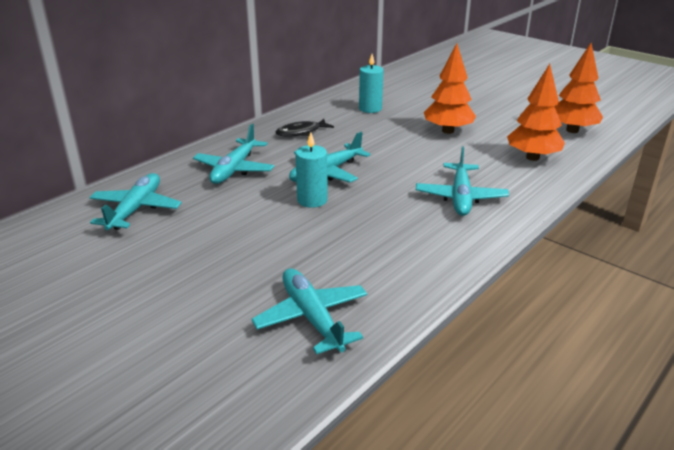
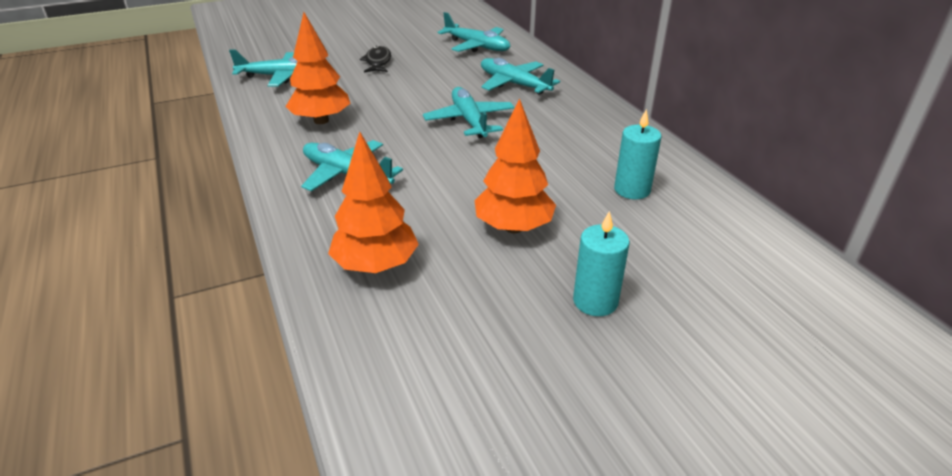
camera: 115 degrees right, 5 degrees up
black fish [275,119,334,137] -> black fish moved to [360,46,391,72]
turquoise candle [295,132,328,208] -> turquoise candle moved to [573,211,630,316]
orange tree [554,43,603,133] -> orange tree moved to [285,12,351,124]

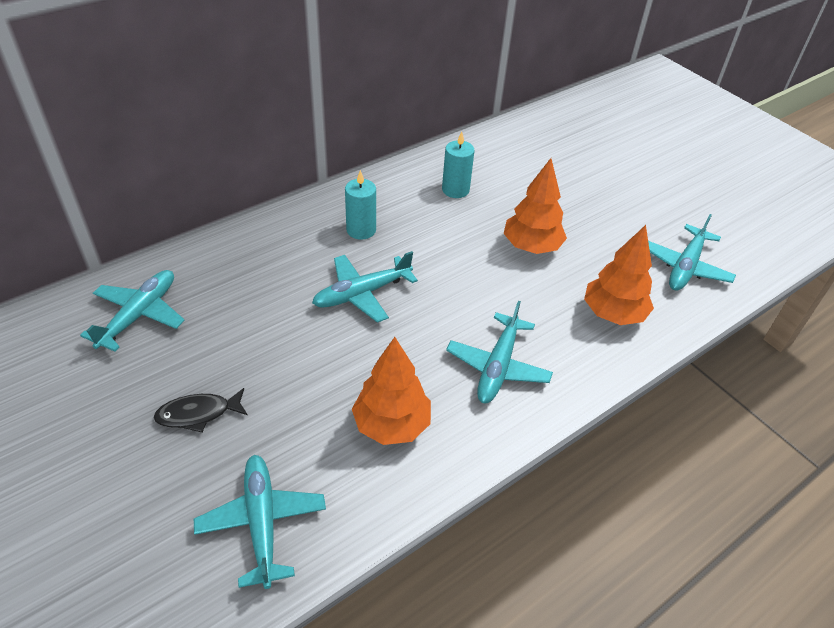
camera: 105 degrees left, 10 degrees up
turquoise plane [481,58,560,95] -> turquoise plane moved to [648,214,736,291]
turquoise candle [573,211,630,316] -> turquoise candle moved to [345,170,376,240]

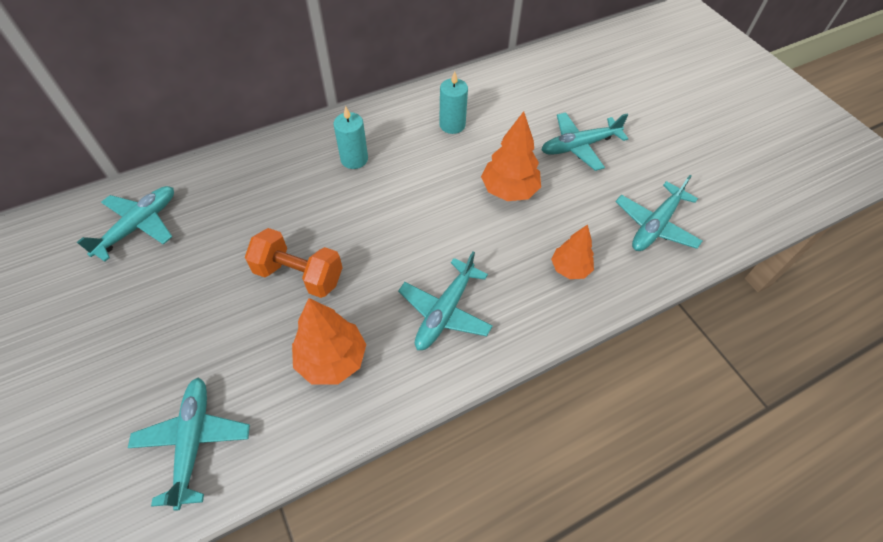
camera: 10 degrees right, 10 degrees up
black fish [153,388,248,432] -> none
turquoise plane [312,251,418,323] -> turquoise plane moved to [541,112,629,171]
orange tree [584,225,654,325] -> orange tree [551,225,594,279], size x0.65
none -> orange dumbbell [245,228,343,298]

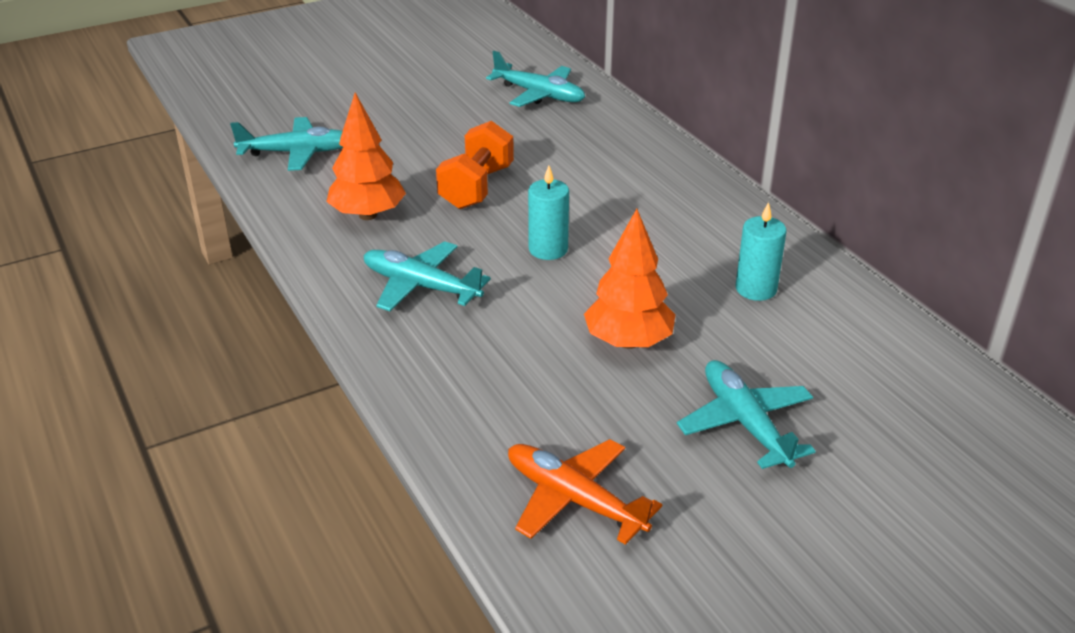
camera: 90 degrees right, 20 degrees down
turquoise candle [334,106,368,169] -> turquoise candle moved to [528,165,569,260]
orange tree [551,225,594,279] -> none
turquoise plane [616,175,702,251] -> orange plane [508,439,662,545]

